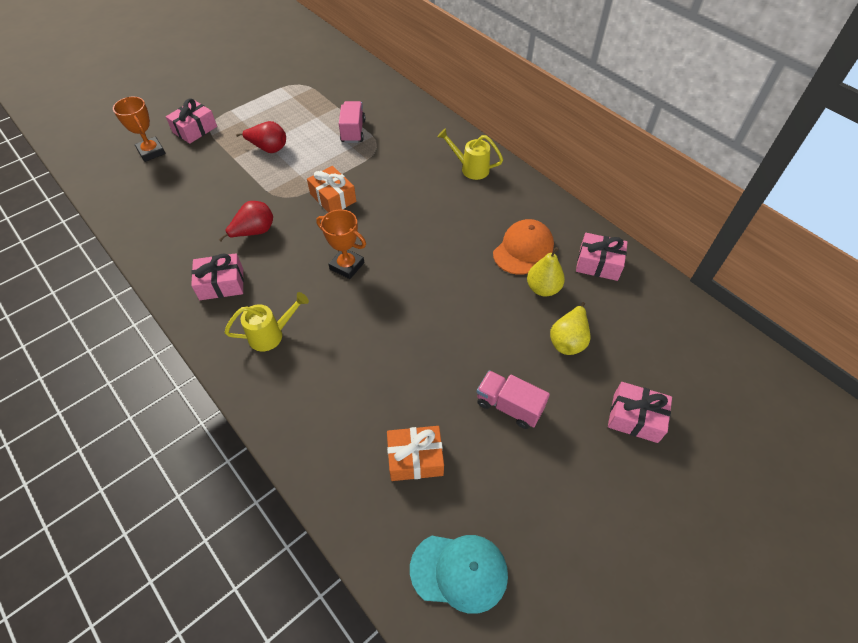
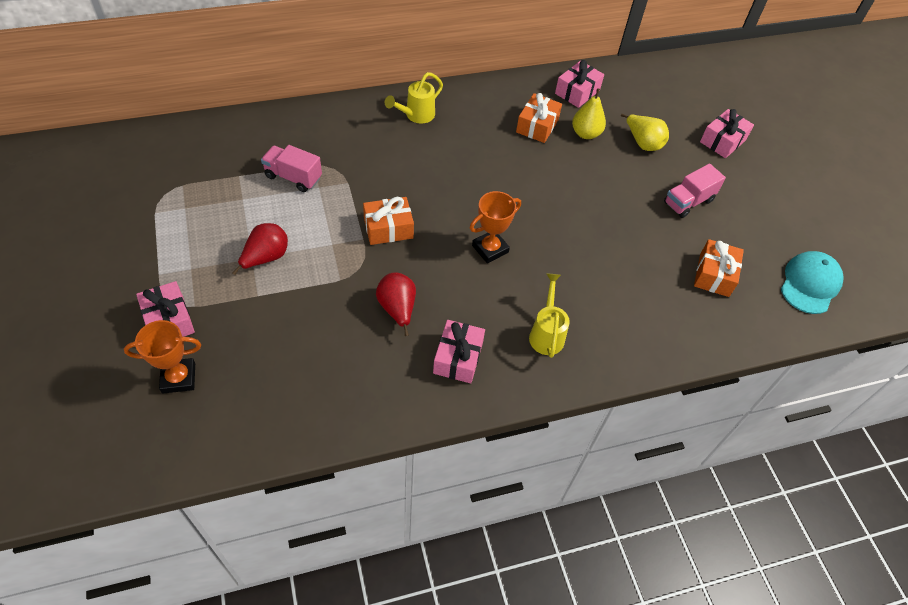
camera: 70 degrees left, 0 degrees up
orange cap [493,219,554,275] -> orange gift [516,93,562,143]

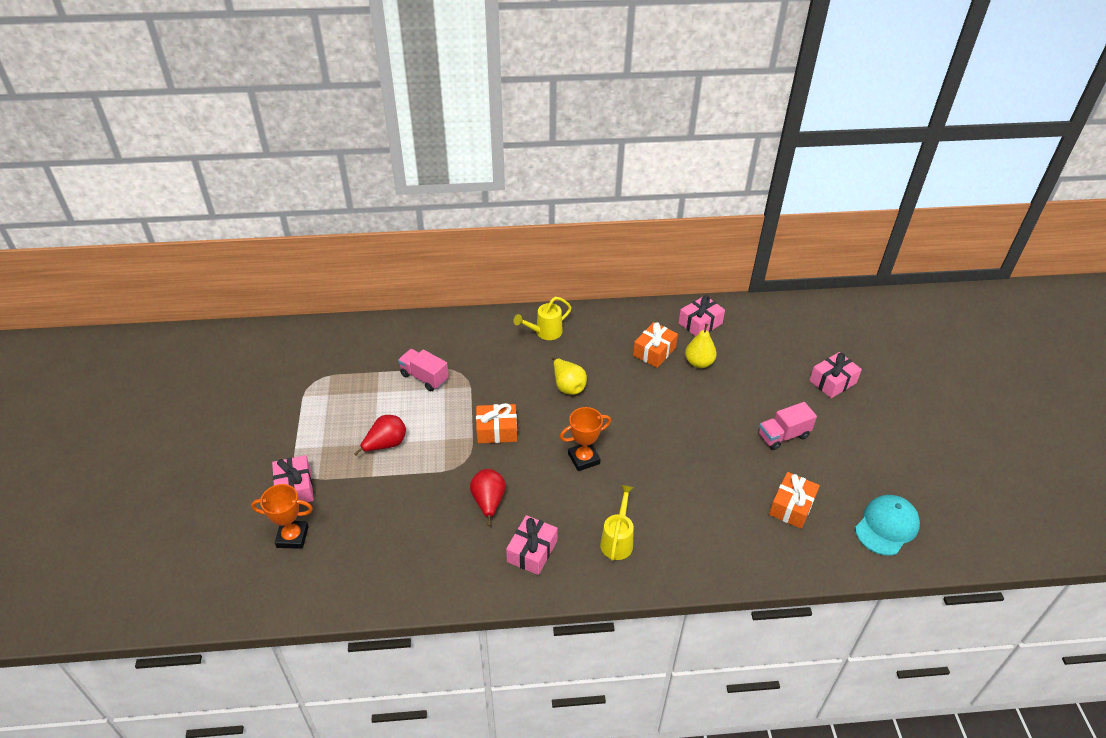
camera: 15 degrees right, 10 degrees down
yellow pear [621,114,669,151] -> yellow pear moved to [552,357,587,395]

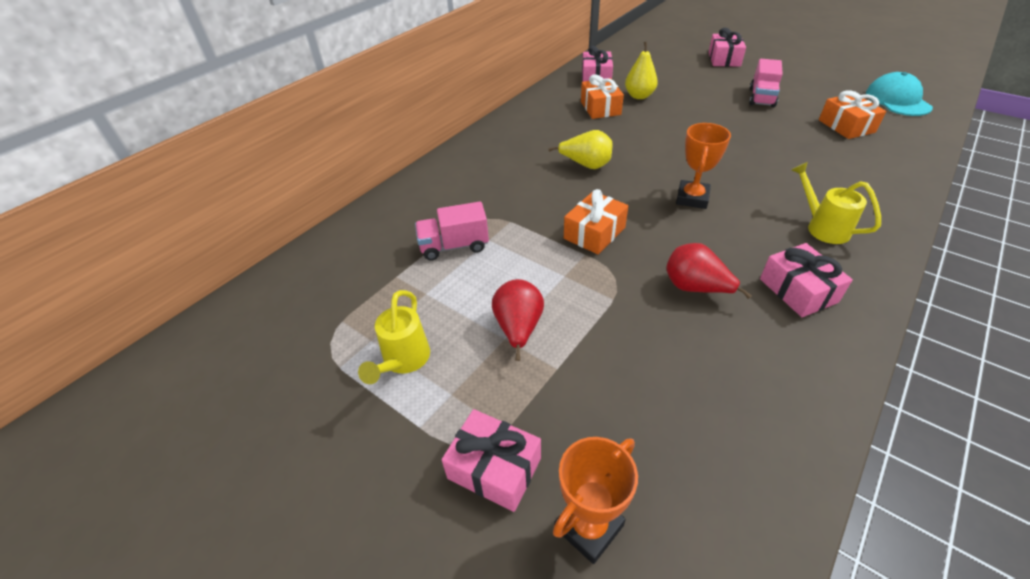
camera: 45 degrees left, 0 degrees up
yellow watering can [514,297,572,340] -> yellow watering can moved to [358,290,430,384]

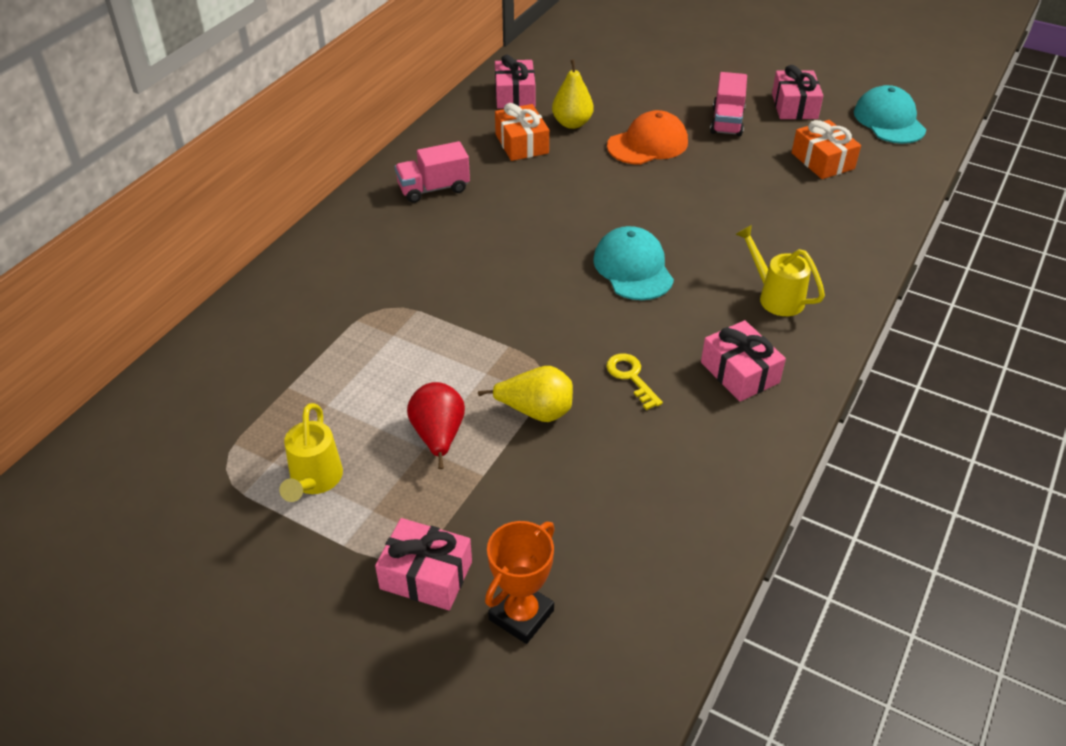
camera: 10 degrees left, 0 degrees up
pink truck [415,201,489,260] -> pink truck moved to [395,141,470,203]
yellow pear [548,130,613,169] -> yellow pear moved to [478,366,573,422]
orange gift [564,189,628,255] -> none
red pear [666,243,752,299] -> yellow key [606,354,663,410]
orange trophy [676,123,731,209] -> turquoise cap [593,226,674,300]
pink gift [709,28,746,66] -> pink gift moved to [772,65,823,119]
none -> orange cap [607,110,688,165]

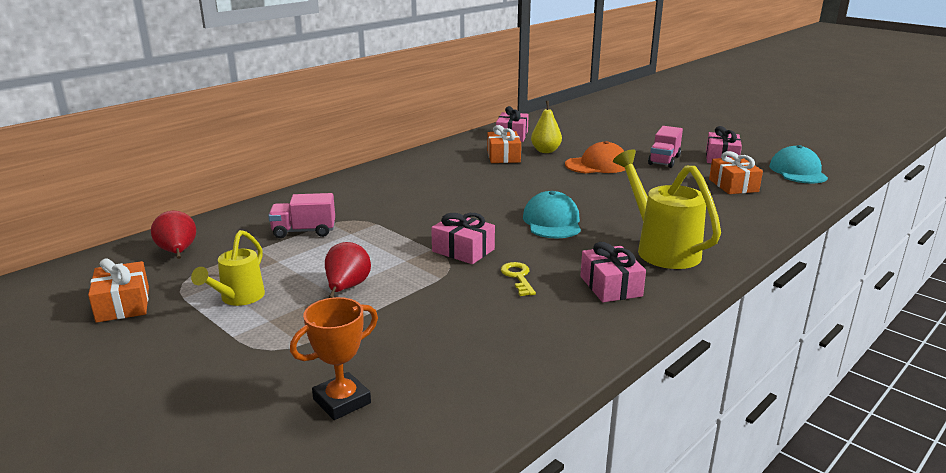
camera: 15 degrees right, 20 degrees down
pink gift [375,518,472,610] -> pink gift moved to [431,213,495,264]
pink truck [395,141,470,203] -> pink truck moved to [268,193,335,238]
yellow pear [478,366,573,422] -> none
yellow watering can [736,225,825,316] -> yellow watering can [613,149,721,269], size x1.65
none -> orange gift [88,258,149,323]
none -> red pear [151,211,196,259]

